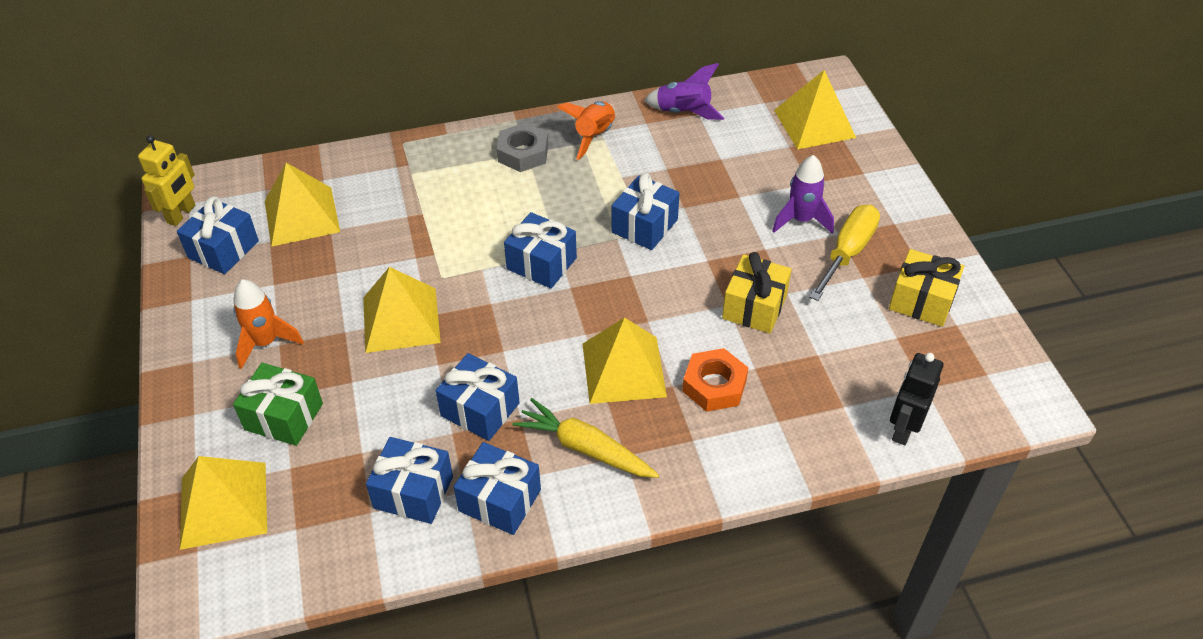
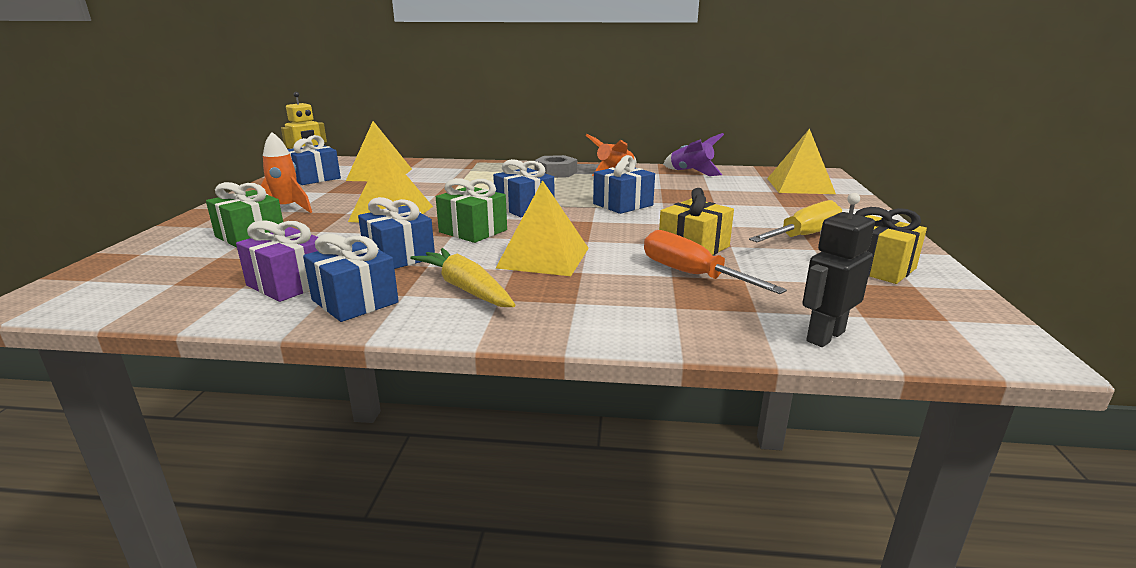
camera: 20 degrees right, 25 degrees down
yellow pyramid [180,456,267,550] -> none
blue gift [366,437,453,524] -> purple gift [236,220,318,302]
orange nut [682,348,749,412] -> none
purple rocket [772,155,834,234] -> none
none -> green gift [436,178,507,243]
none -> orange screwdriver [644,230,787,294]

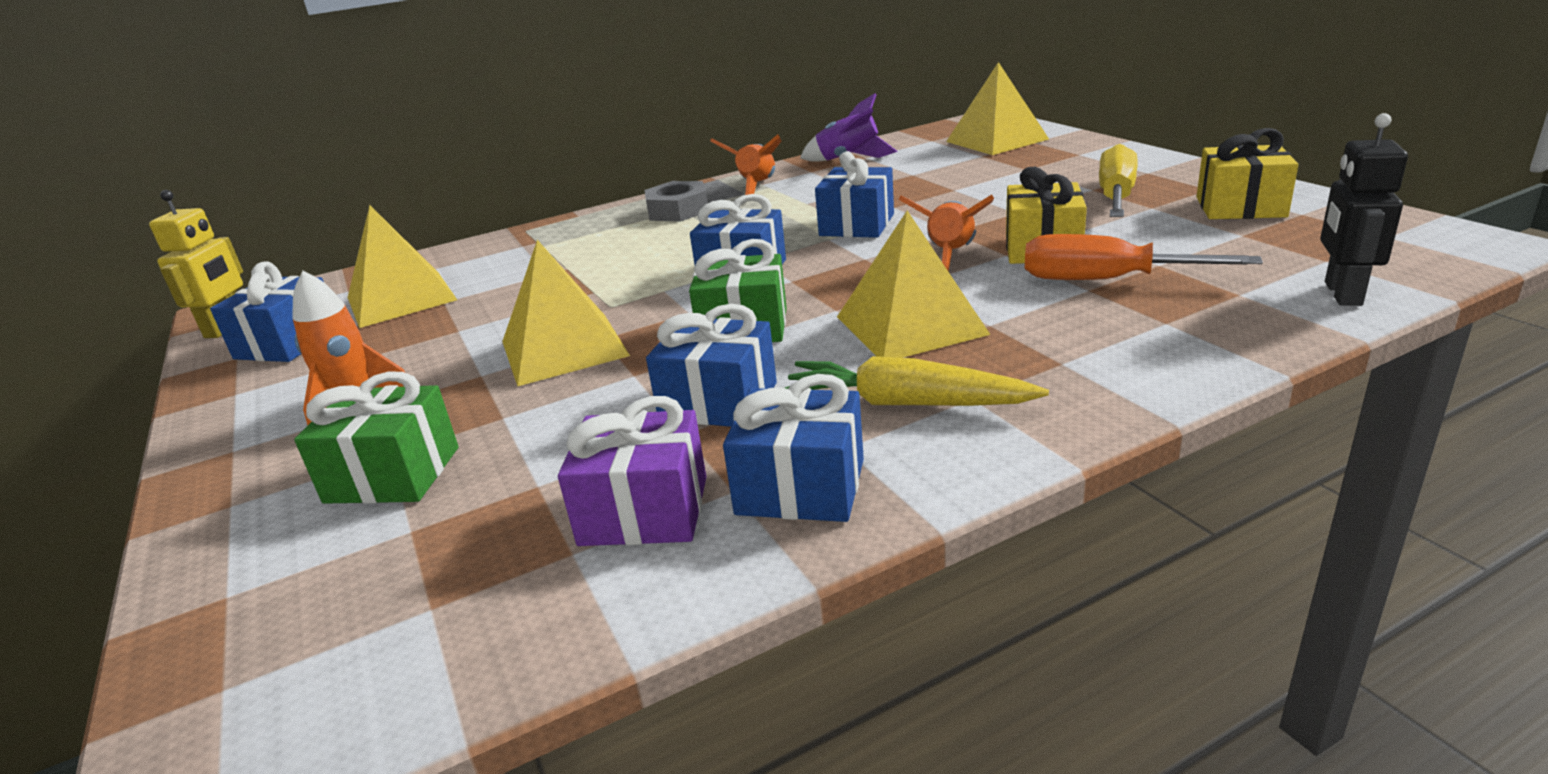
camera: 30 degrees left, 5 degrees up
none -> orange rocket [898,194,994,272]

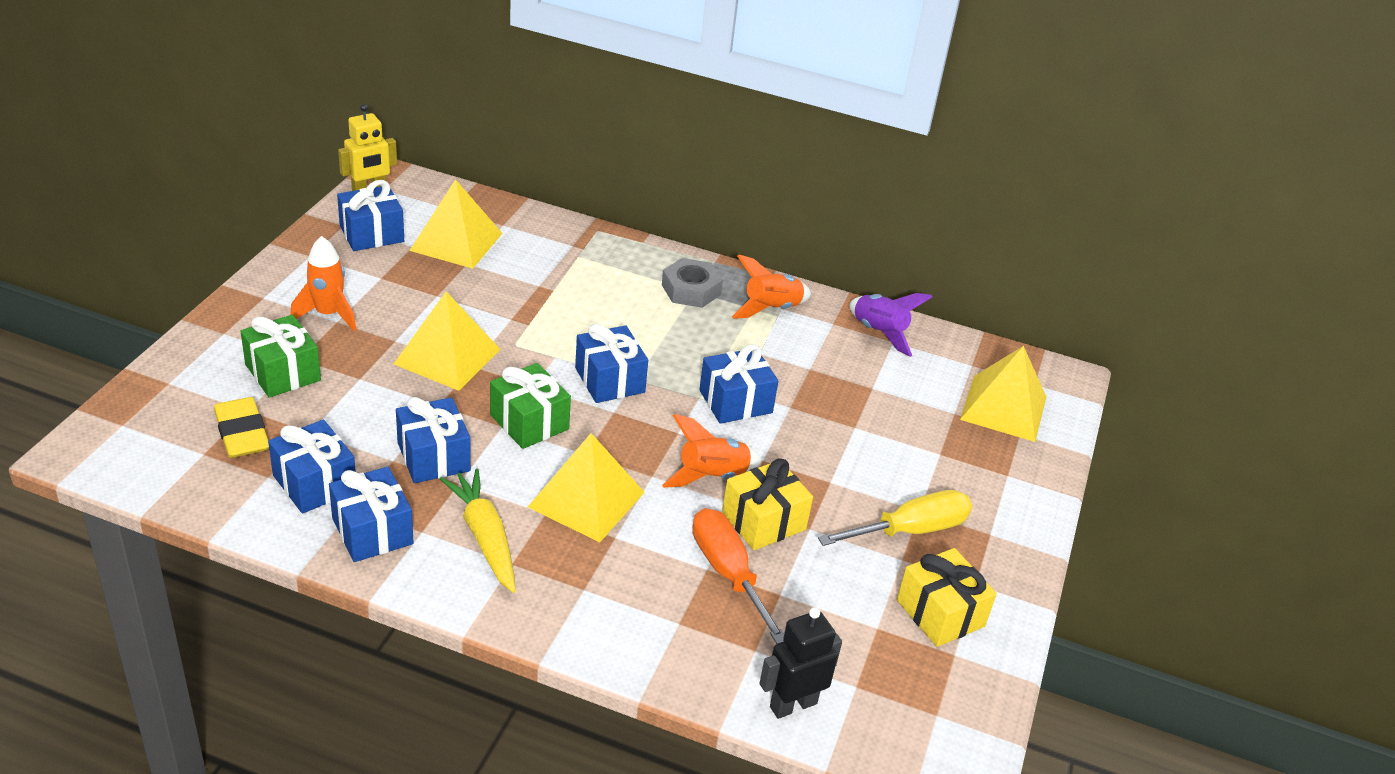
camera: 40 degrees right, 10 degrees up
purple gift [558,396,706,546] -> blue gift [268,420,356,514]
none -> yellow eraser [214,397,269,458]

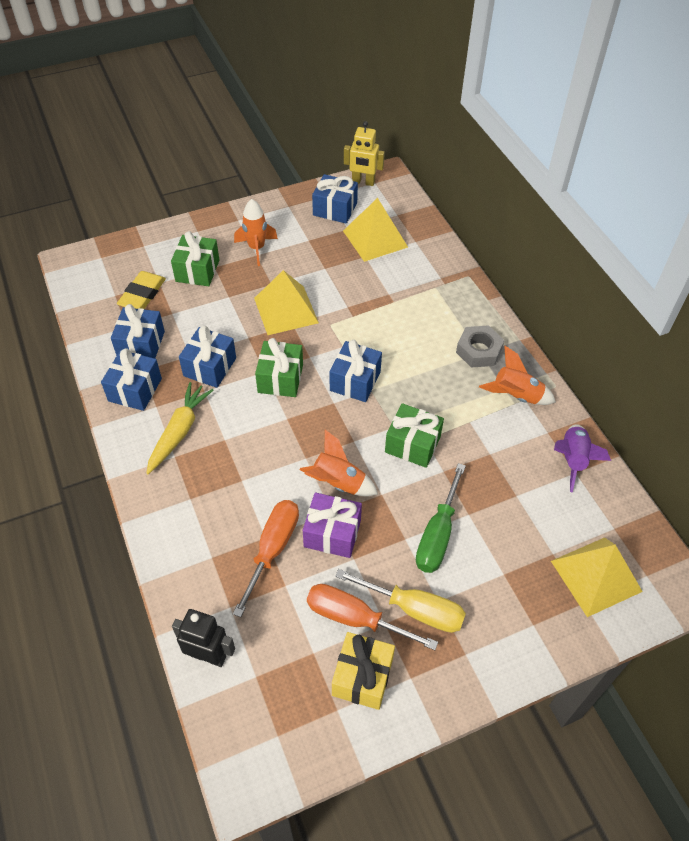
camera: 50 degrees right, 15 degrees up
yellow pyramid [528,433,645,542] -> none
blue gift [699,344,778,424] -> green gift [385,403,444,468]
yellow gift [722,458,813,550] -> purple gift [303,493,362,558]
none -> orange screwdriver [307,584,438,650]
none -> green screwdriver [416,463,466,573]

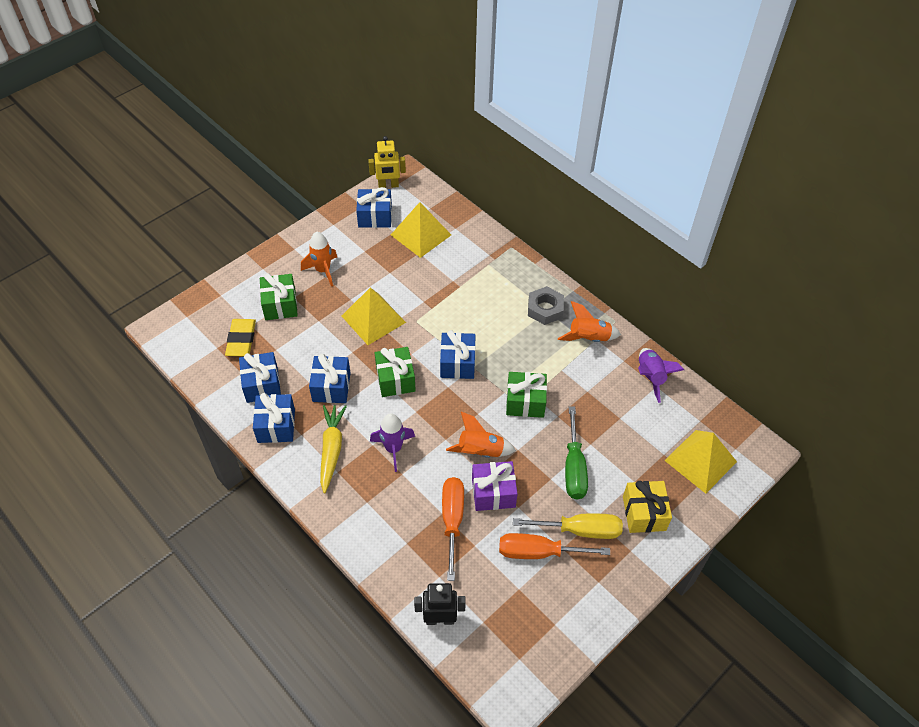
camera: 20 degrees left, 0 degrees up
yellow gift [332,632,395,710] -> yellow gift moved to [623,481,672,533]
none -> purple rocket [370,413,415,472]

